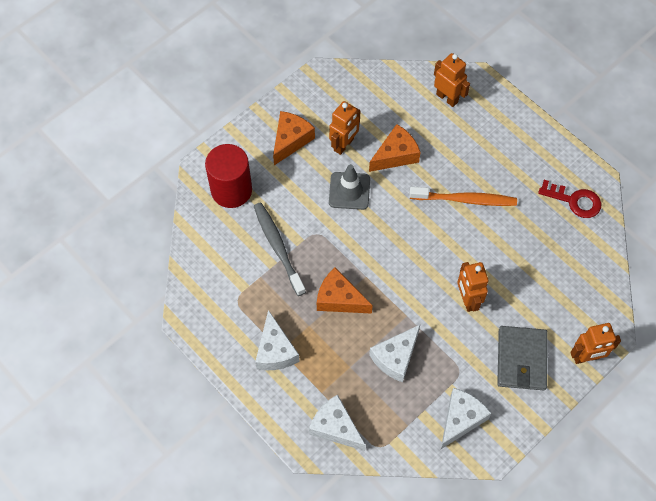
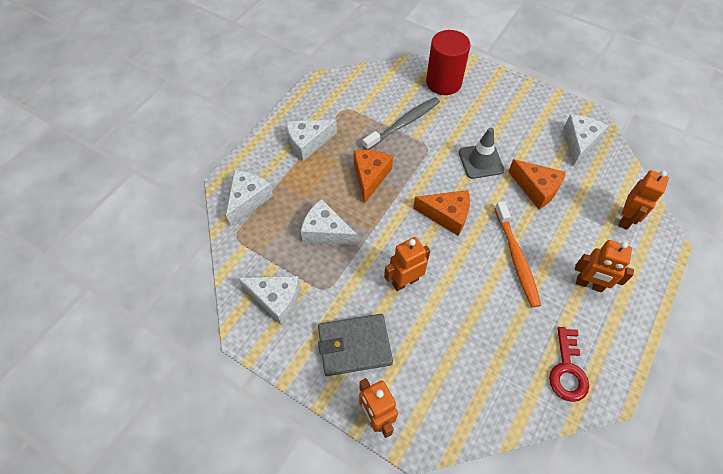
camera: 75 degrees right, 5 degrees down
orange cheese [273,111,315,165] -> orange cheese moved to [413,190,470,236]
orange robot [329,101,361,155] -> orange robot moved to [575,240,634,292]
none -> white cheese [563,115,608,166]

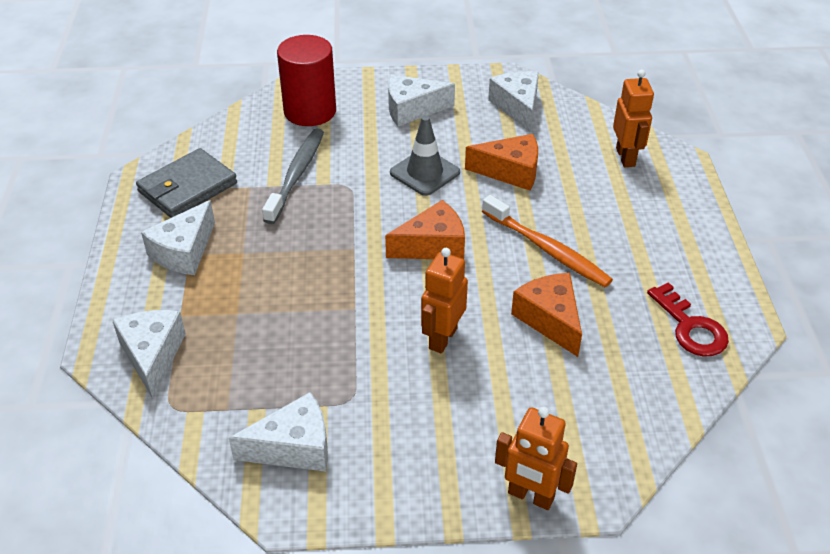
camera: 35 degrees left, 15 degrees down
white cheese [301,199,357,245] -> white cheese moved to [388,75,455,126]
grey wallet [318,314,393,376] -> grey wallet moved to [136,148,237,218]
orange cheese [354,150,393,204] -> orange cheese moved to [511,273,582,357]
orange robot [575,240,634,292] -> none

